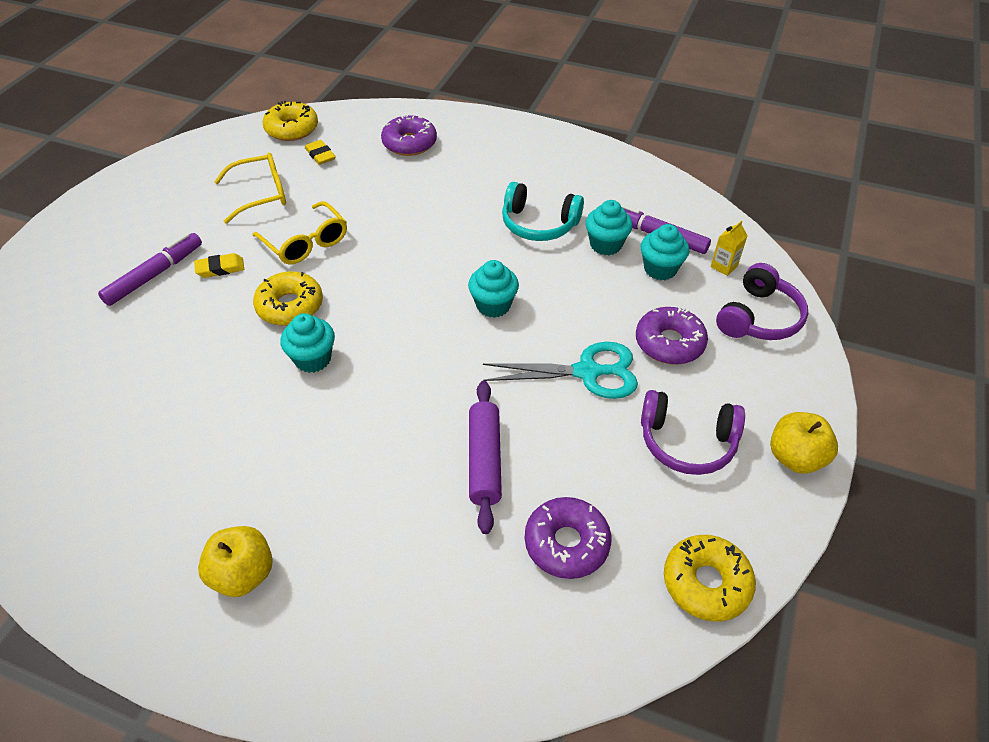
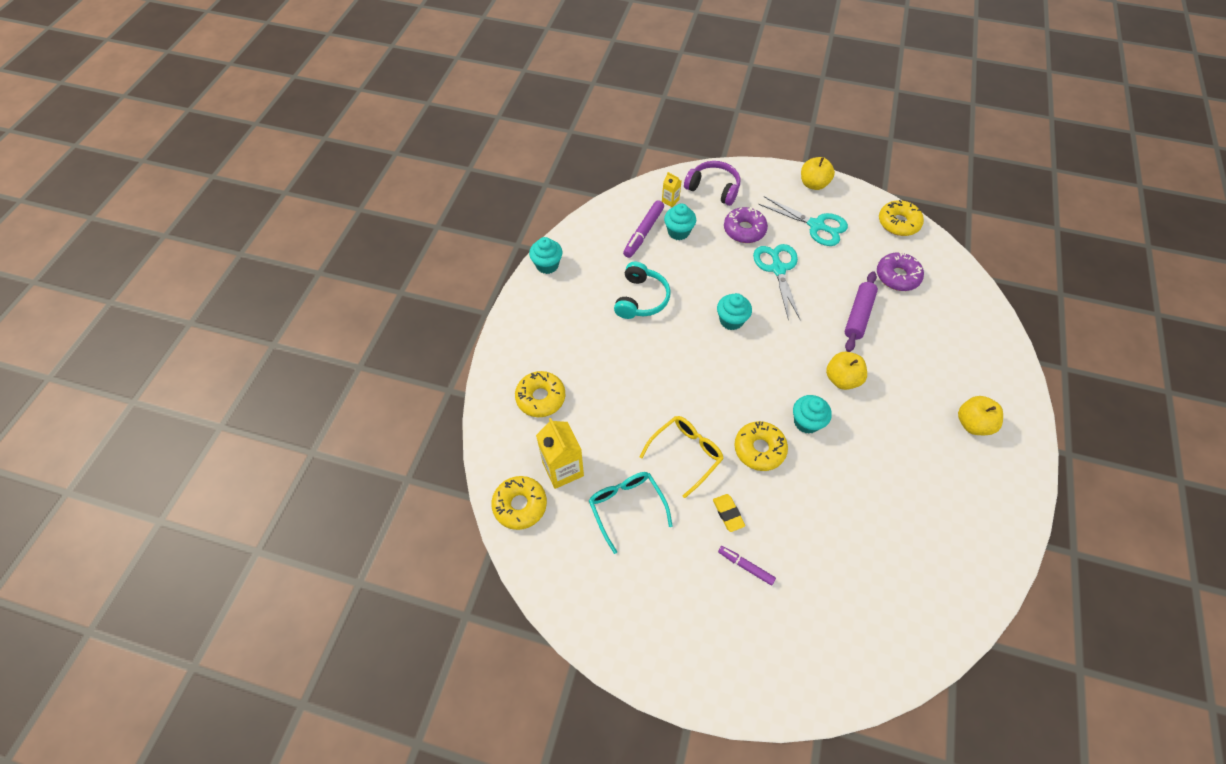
camera: 95 degrees left, 10 degrees up
purple marker [98,233,202,306] -> purple marker [718,546,776,585], size x0.61
yellow glasses [214,152,286,224] -> turquoise glasses [589,472,672,554]
yellow eraser [305,140,336,165] -> yellow carton [536,418,584,489]
purple donut [381,114,437,156] -> yellow donut [515,371,565,417]
purple rolling pin [469,381,502,534] -> purple rolling pin turned 60 degrees counterclockwise [845,271,878,352]
turquoise cupcake [585,200,633,255] -> turquoise cupcake moved to [529,237,563,274]
purple headphones [641,390,745,475] -> turquoise scissors [758,196,848,246]
none -> yellow apple [826,352,867,390]

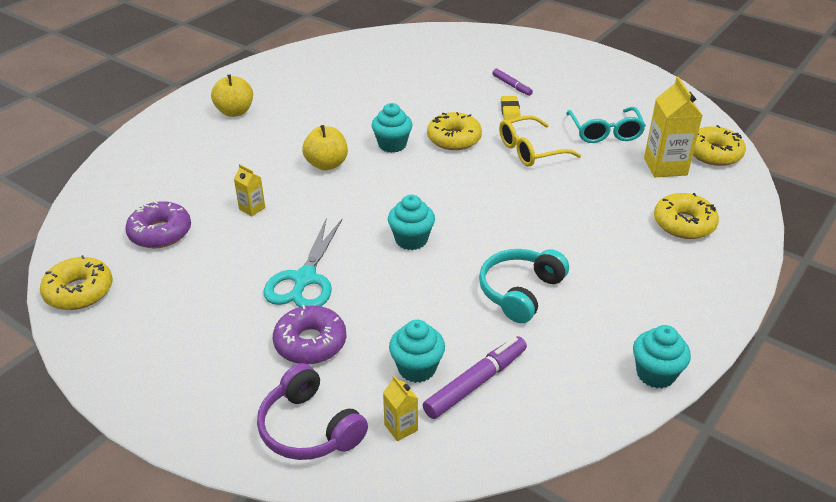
camera: 160 degrees left, 20 degrees down
turquoise scissors [758,196,848,246] -> none
yellow apple [801,157,835,190] -> none
purple rolling pin [845,271,878,352] -> yellow carton [234,164,265,216]

